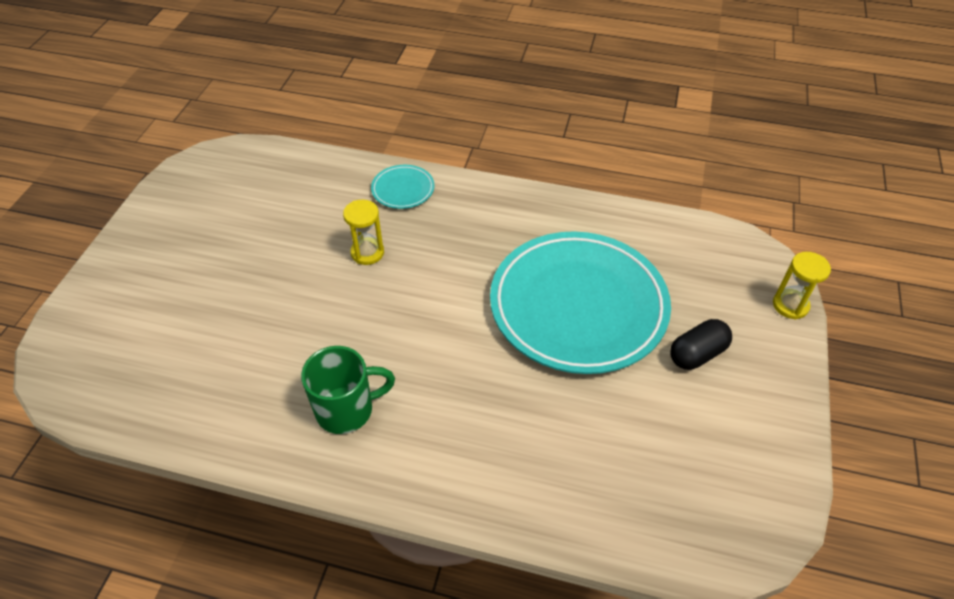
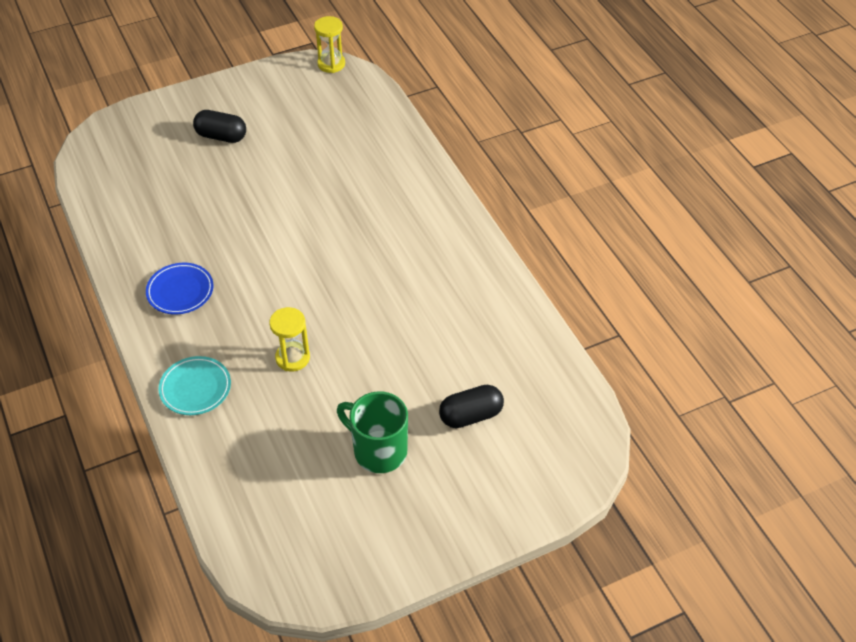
camera: 130 degrees left, 0 degrees up
green mug [301,346,395,434] -> green mug moved to [337,391,408,473]
turquoise plate [490,231,671,374] -> none
yellow hourglass [773,252,831,319] -> yellow hourglass moved to [314,16,345,73]
none -> blue plate [146,263,214,314]
none -> black capsule [439,385,504,428]

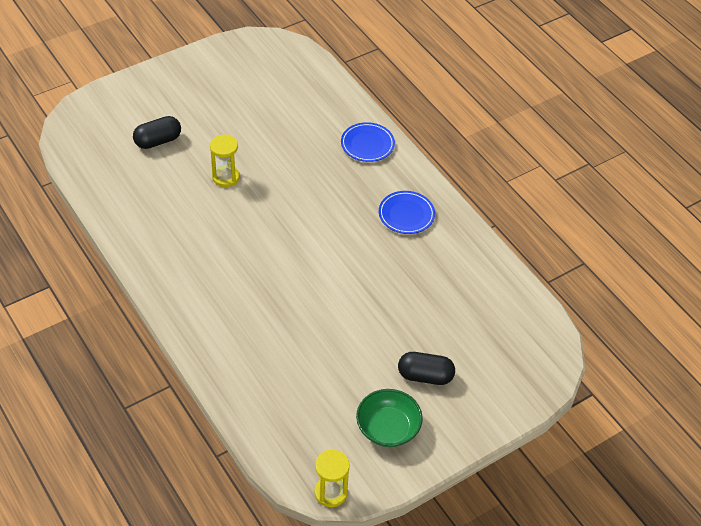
camera: 170 degrees right, 0 degrees up
turquoise plate [158,356,231,415] -> blue plate [341,122,395,162]
yellow hourglass [269,307,310,372] -> yellow hourglass moved to [210,134,240,187]
green mug [337,391,408,473] -> none
none -> green bowl [356,389,423,447]

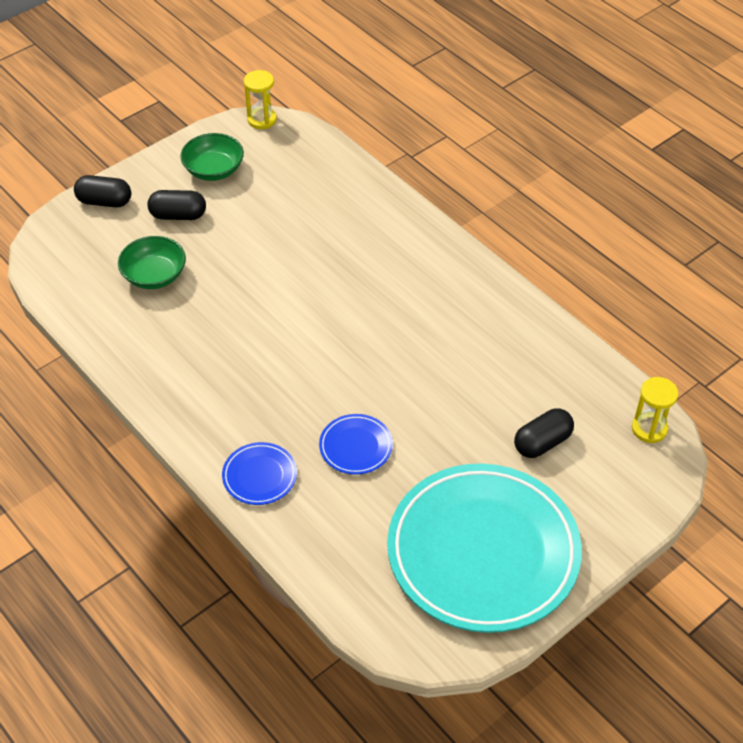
camera: 175 degrees right, 0 degrees up
yellow hourglass [210,134,240,187] -> yellow hourglass moved to [632,377,678,443]
blue plate [379,191,435,234] -> blue plate moved to [319,414,393,475]
none -> black capsule [74,175,131,207]
none -> green bowl [118,236,186,289]
none -> turquoise plate [387,464,582,633]

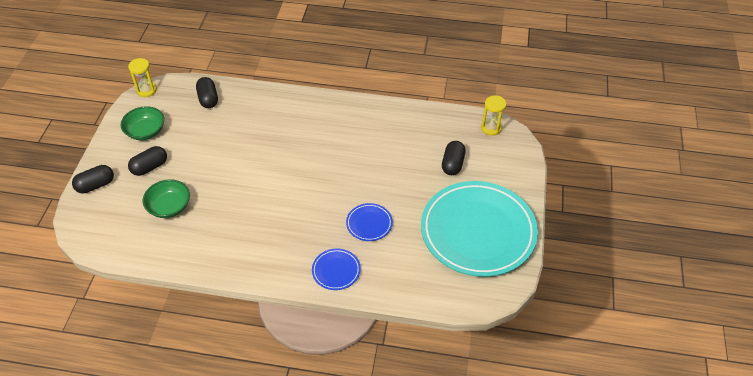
camera: 40 degrees left, 0 degrees up
none -> black capsule [196,77,218,108]

